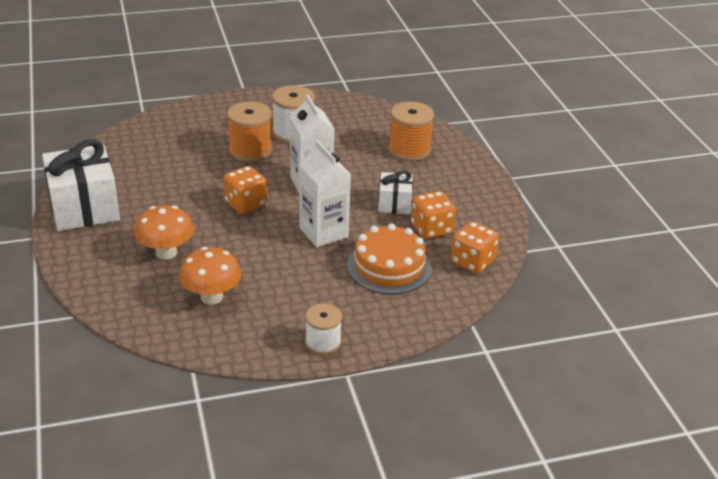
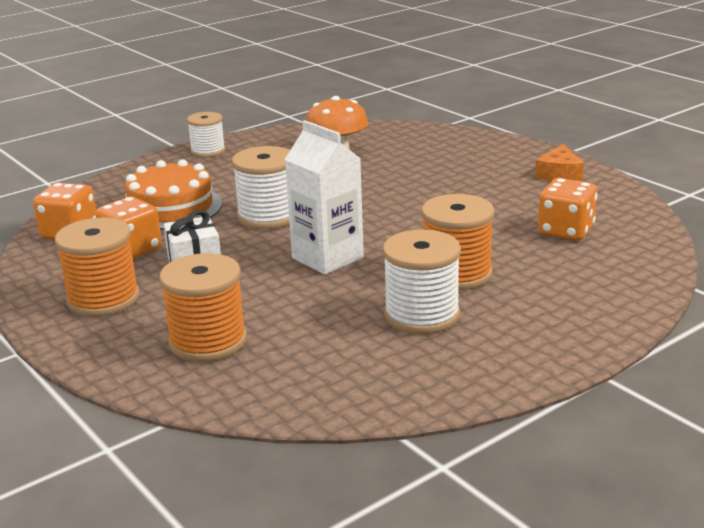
camera: 160 degrees right, 10 degrees down
white gift [42,139,120,231] -> orange cheese [535,144,584,181]
orange mushroom [134,205,194,260] -> none
orange dice [223,166,267,214] -> orange dice moved to [538,178,597,241]
white carton [299,140,351,247] -> white spool [232,146,290,229]
none -> orange spool [55,218,140,317]

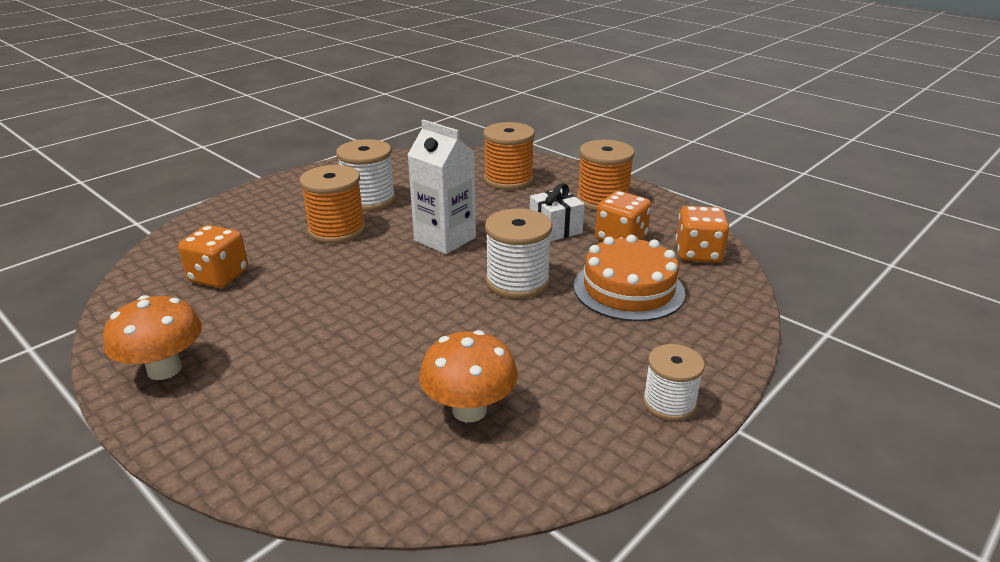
camera: 170 degrees right, 5 degrees up
orange cheese [535,144,584,181] -> orange mushroom [103,295,202,380]

